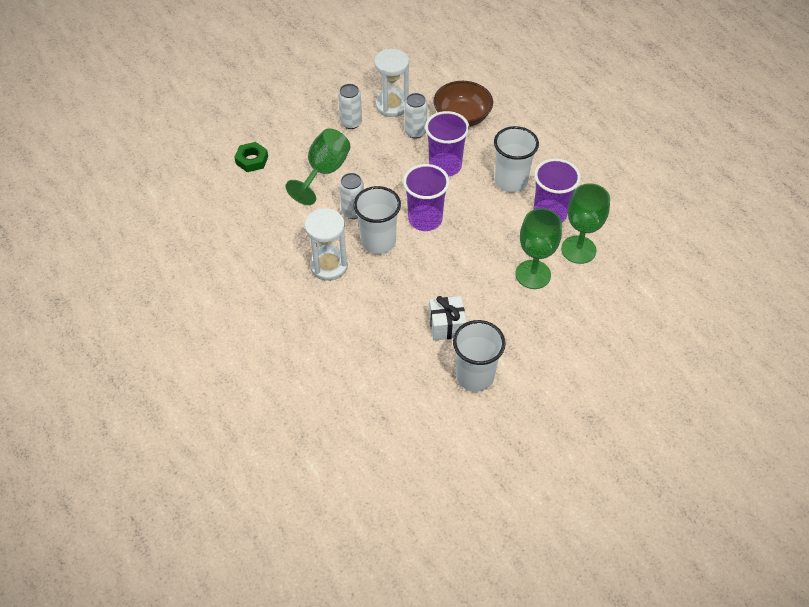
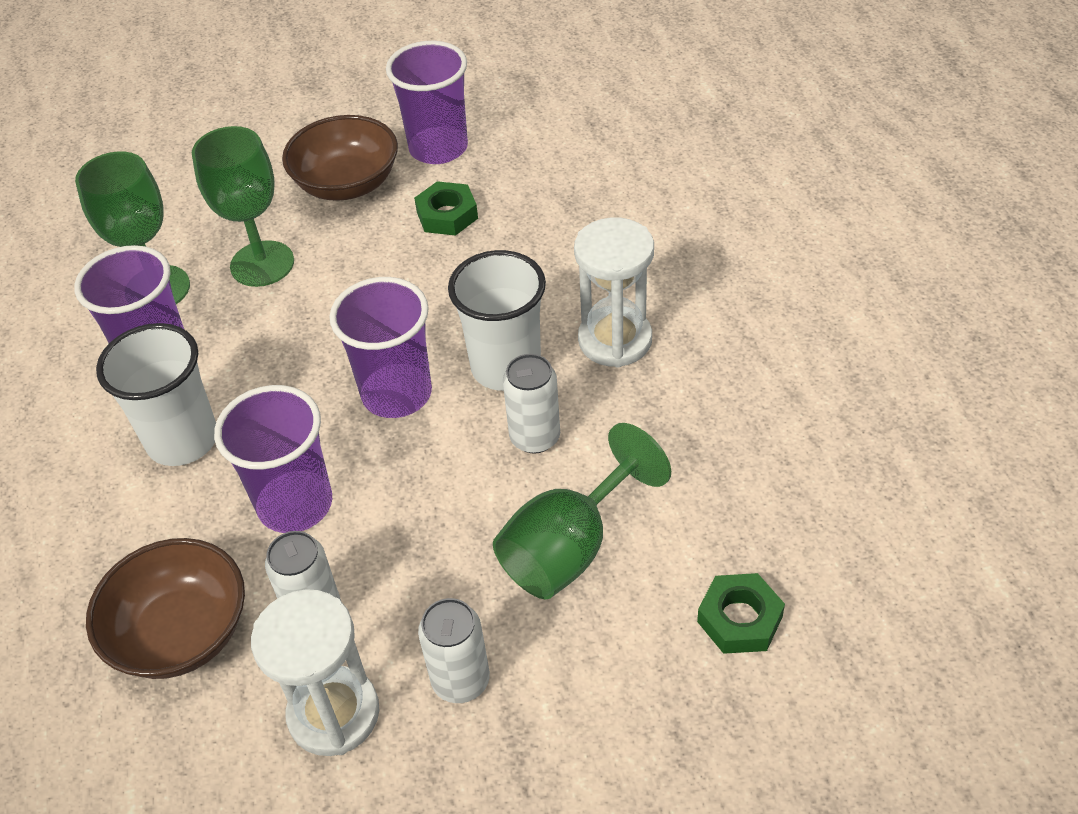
camera: 160 degrees left, 5 degrees down
white gift [429,296,466,341] -> green nut [414,181,478,236]
white cup [453,320,506,392] -> purple cup [386,41,468,164]
none -> brown bowl [282,115,398,201]

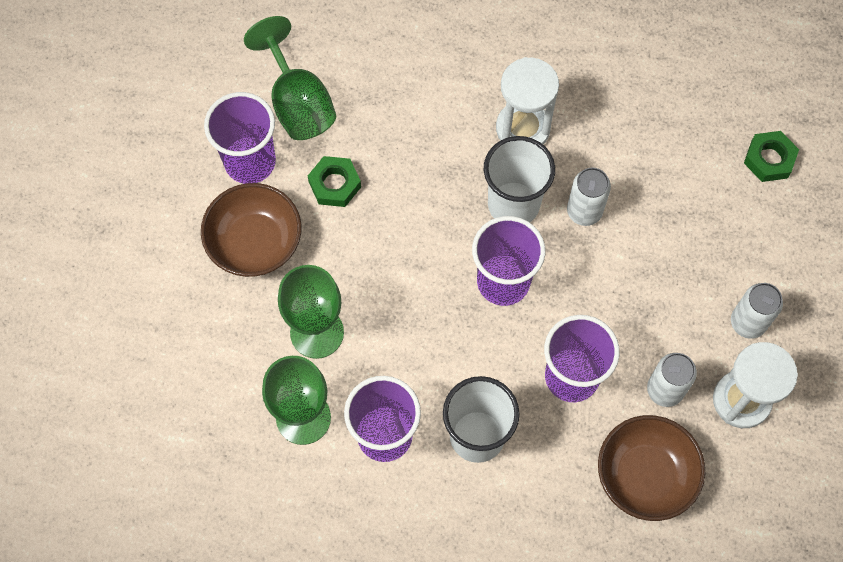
camera: 70 degrees left, 20 degrees up
green goblet [493,423,671,599] -> green goblet moved to [244,16,336,140]

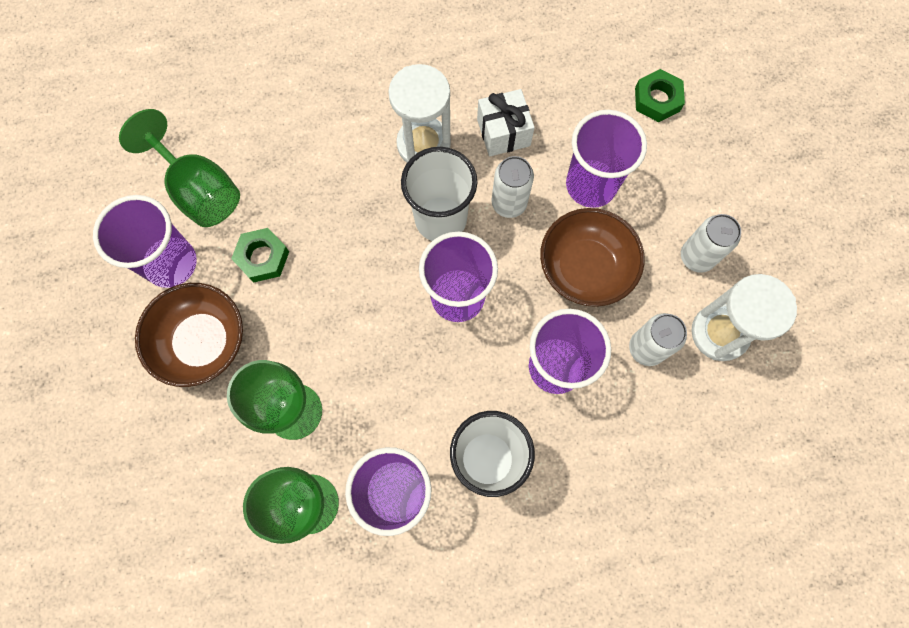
camera: 20 degrees left, 5 degrees up
brown bowl [598,415,705,521] -> brown bowl moved to [540,208,644,307]
none -> white gift [477,89,535,156]
none -> purple cup [566,110,647,208]

